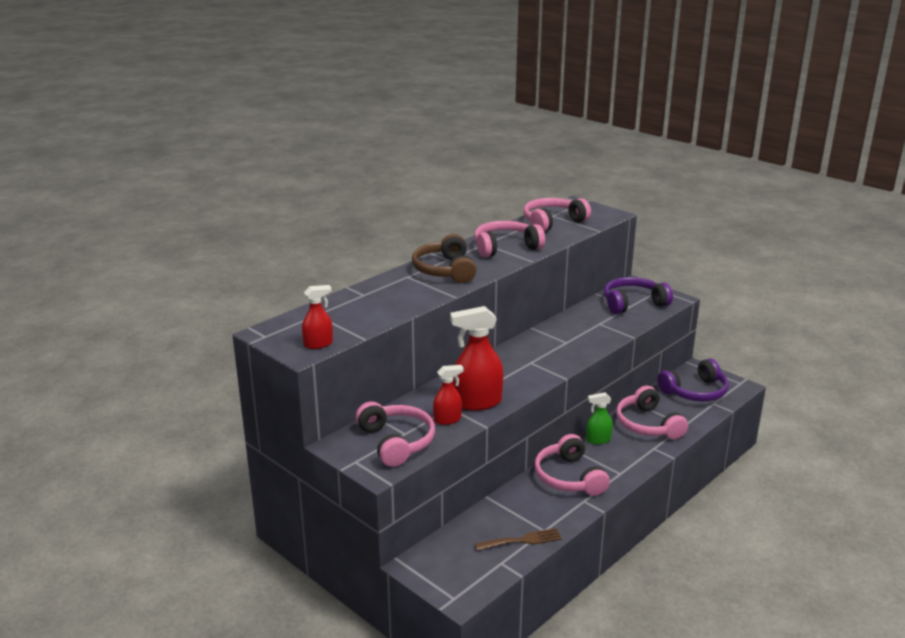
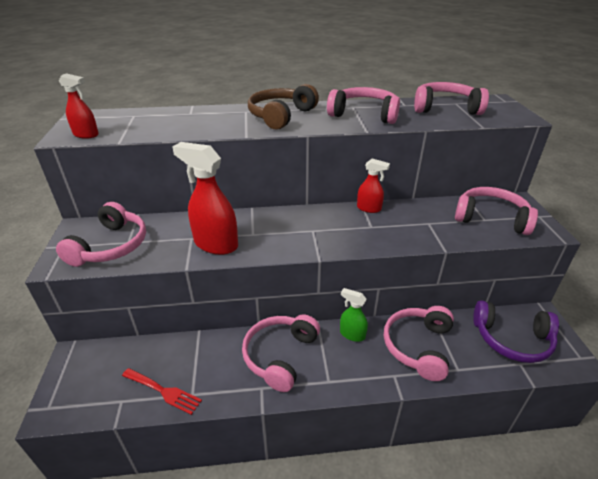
camera: 40 degrees right, 10 degrees up
red spray bottle [433,365,464,425] -> red spray bottle moved to [357,159,390,213]
brown fork [475,528,562,551] -> red fork [122,368,202,415]
purple headphones [604,277,673,314] -> pink headphones [455,187,538,235]

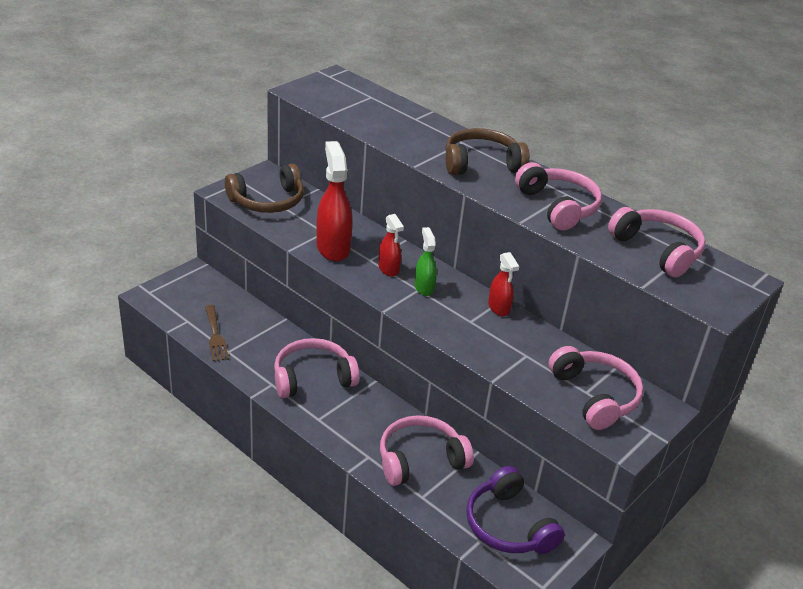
camera: 45 degrees right, 0 degrees up
pink headphones [56,202,146,267] -> brown headphones [225,164,304,213]
red spray bottle [59,73,99,139] -> red spray bottle moved to [378,214,404,277]
red fork [122,368,202,415] -> brown fork [205,305,229,361]
green spray bottle [340,288,368,342] -> green spray bottle moved to [414,227,437,296]

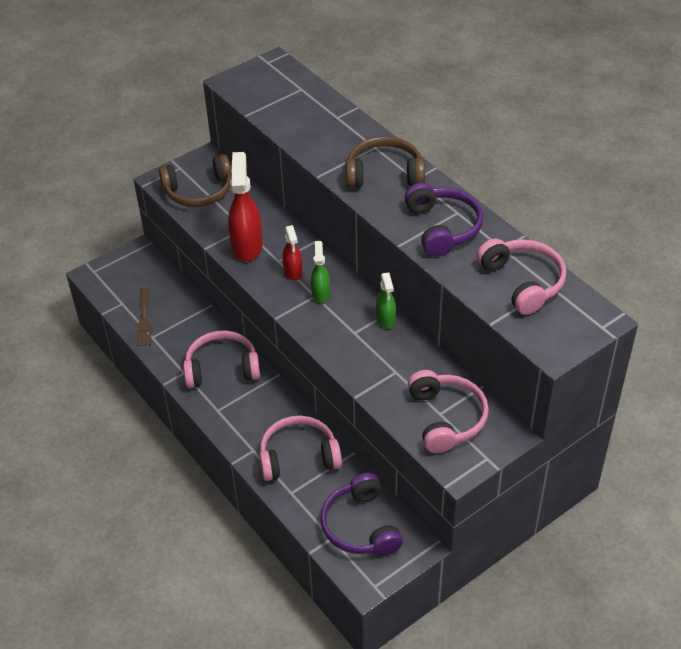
camera: 15 degrees right, 10 degrees up
red spray bottle [488,252,519,316] -> green spray bottle [376,272,396,329]
pink headphones [515,162,602,231] -> purple headphones [405,183,483,257]

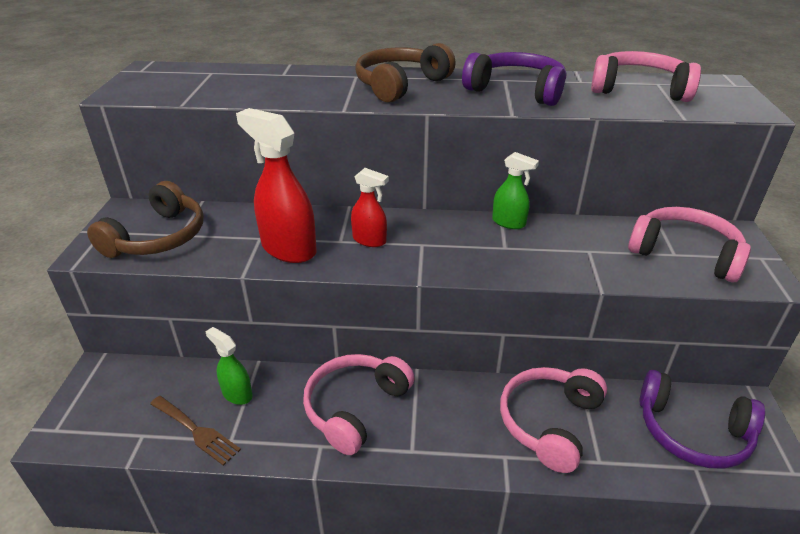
camera: 50 degrees left, 10 degrees down
green spray bottle [311,241,330,303] -> green spray bottle moved to [206,327,253,405]

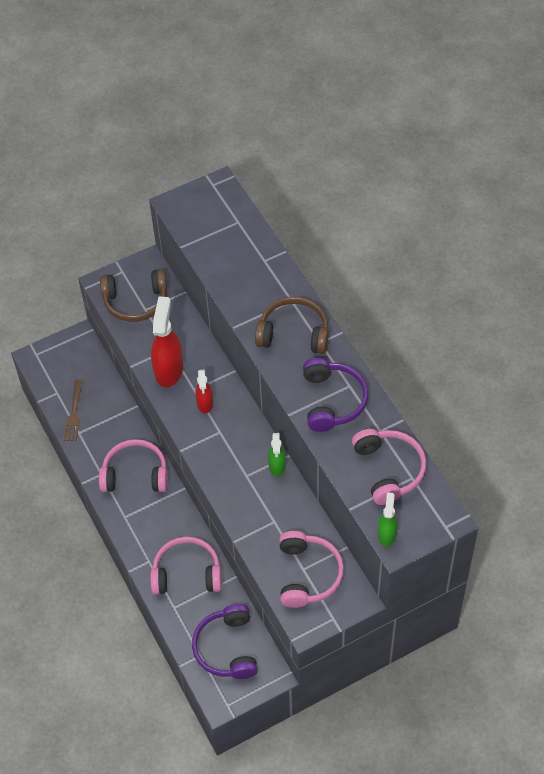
camera: 60 degrees right, 20 degrees up
green spray bottle [206,327,253,405] -> green spray bottle moved to [378,493,398,547]

